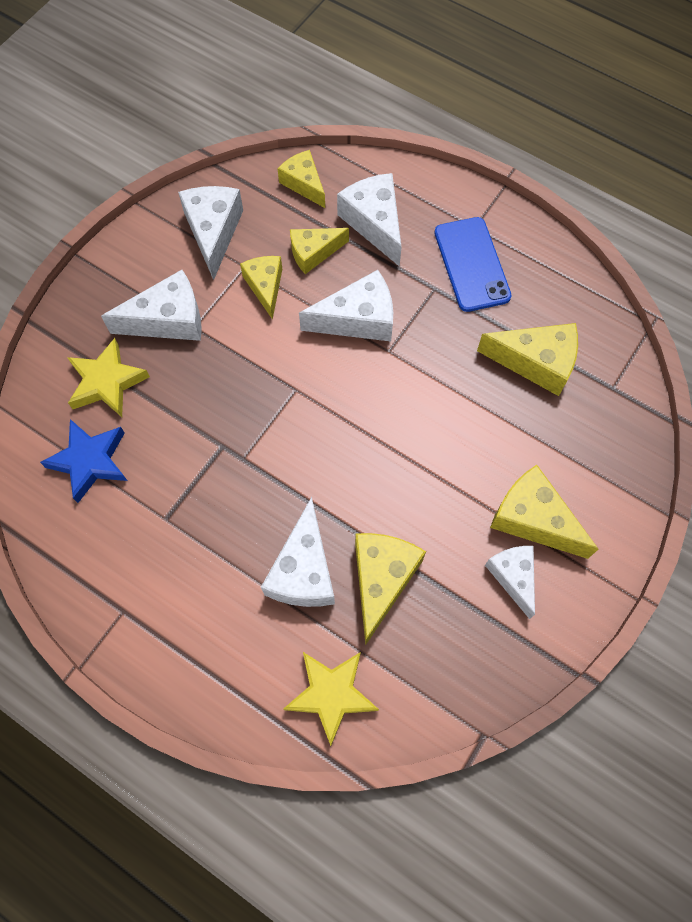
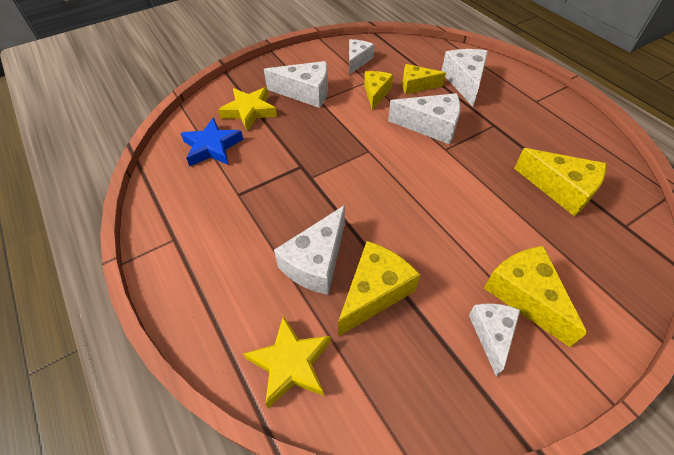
camera: 25 degrees right, 15 degrees down
white cheese [178,186,243,280] -> white cheese [349,39,374,75], size x0.66
yellow cheese [277,150,325,208] -> none
blue phone [434,217,512,312] -> none

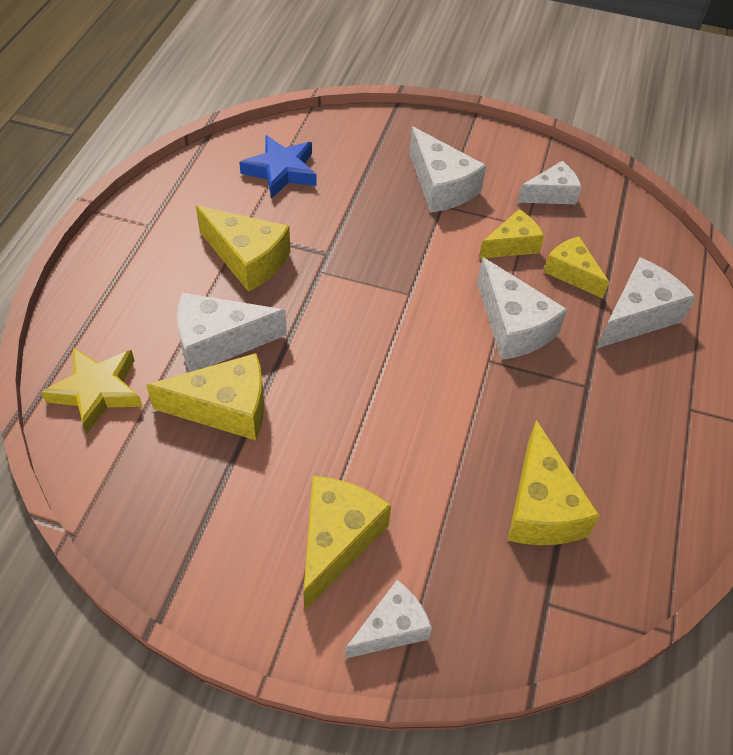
camera: 45 degrees right, 0 degrees up
yellow star [218,87,277,131] -> none
white cheese [469,303,520,377] -> white cheese moved to [345,580,432,659]
none -> yellow cheese [196,206,290,292]

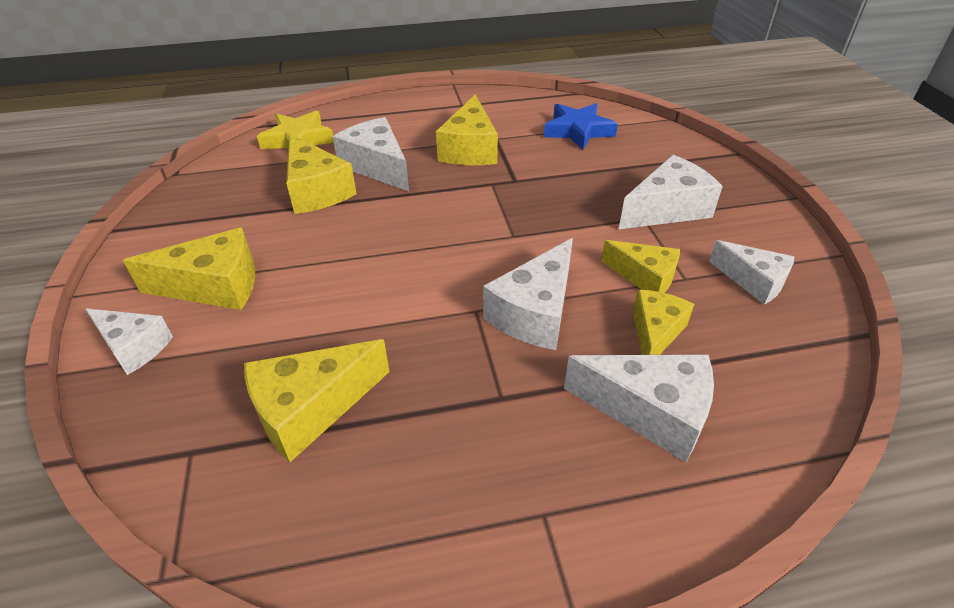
camera: 65 degrees right, 10 degrees down
white cheese [409,127,486,213] -> white cheese turned 150 degrees counterclockwise [619,155,723,229]

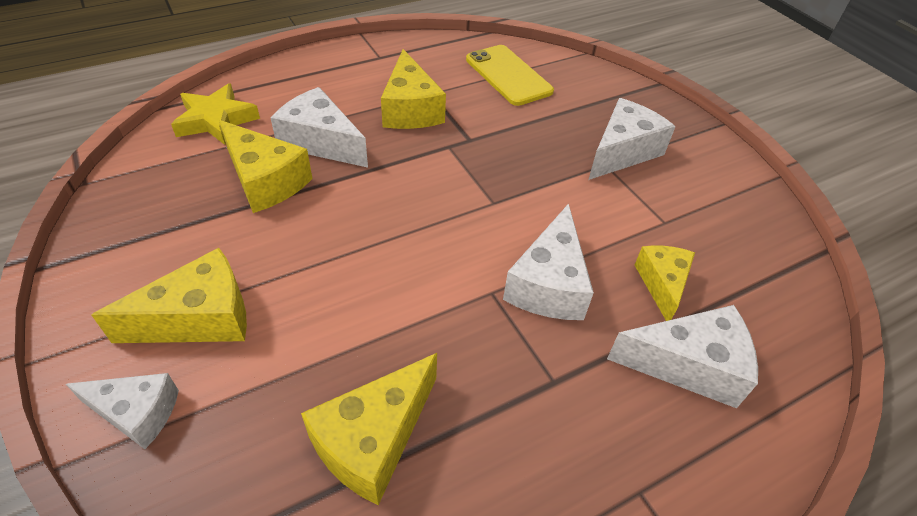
camera: 20 degrees left, 5 degrees up
blue star [544,103,618,150] -> yellow phone [466,45,554,106]
yellow cheese [601,240,680,293] -> none
white cheese [709,240,794,305] -> none

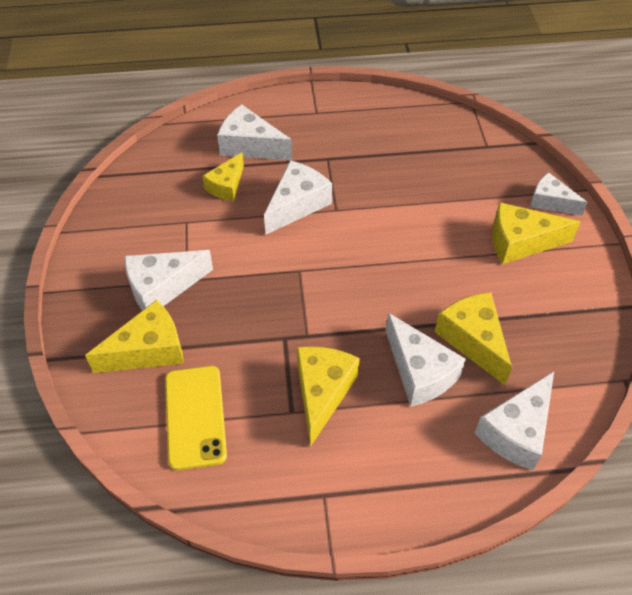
camera: 155 degrees left, 5 degrees up
yellow star [171,84,260,145] -> white cheese [475,371,554,470]
yellow cheese [301,353,437,505] -> yellow cheese moved to [85,300,184,373]

